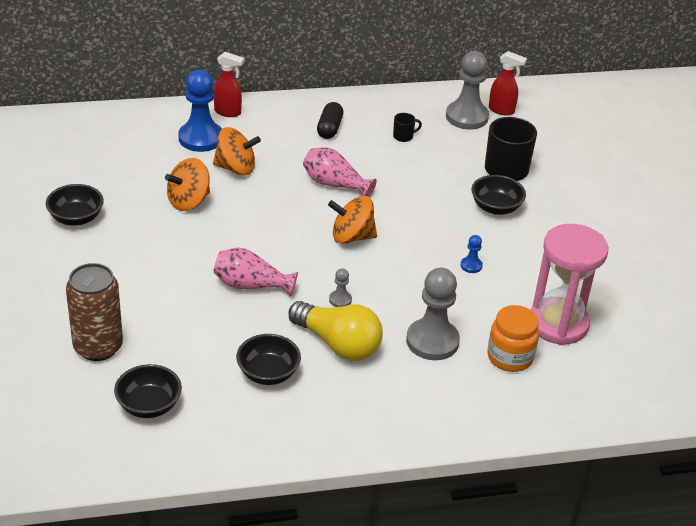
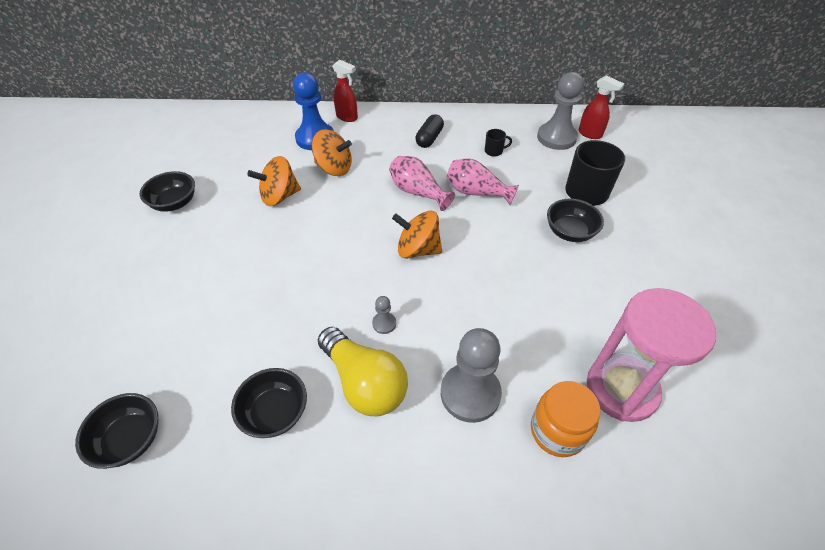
camera: 15 degrees right, 10 degrees up
brown can [66,263,123,361] -> none
pink vase [214,247,298,296] -> pink vase moved to [446,158,519,205]
blue pawn [461,235,483,273] -> none

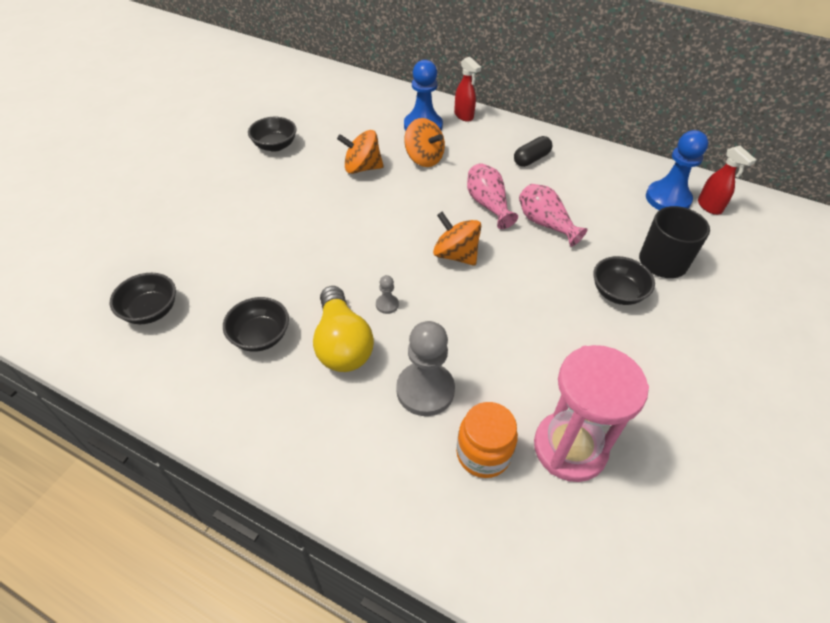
camera: 25 degrees right, 0 degrees up
black mug [485,129,512,156] -> none
grey pawn [537,72,584,150] -> blue pawn [646,130,708,210]

